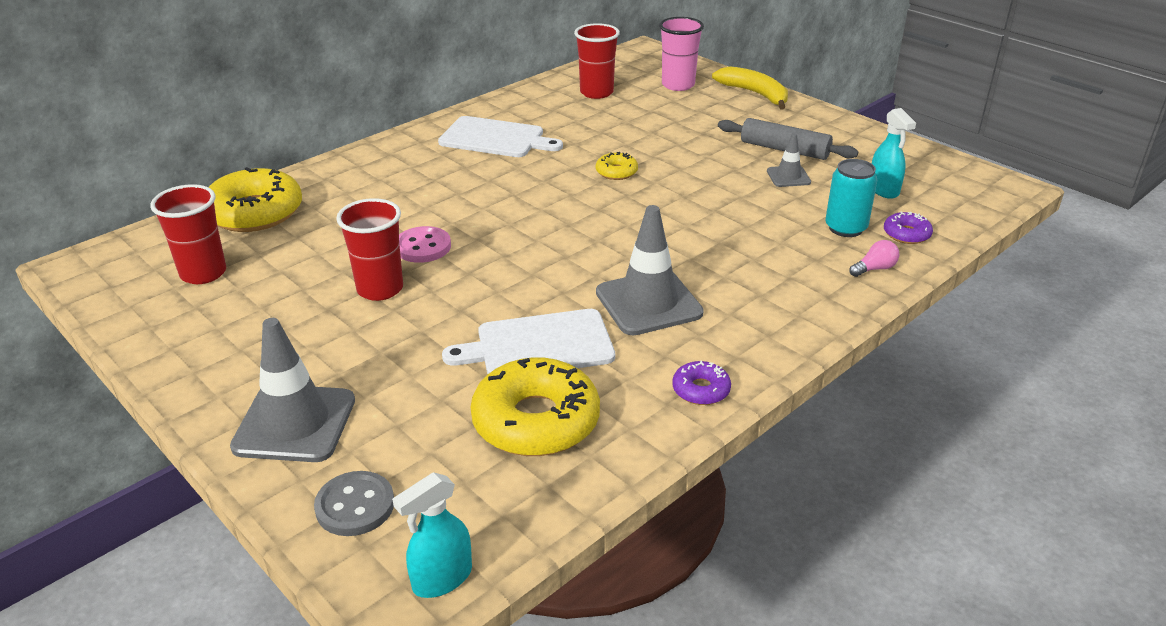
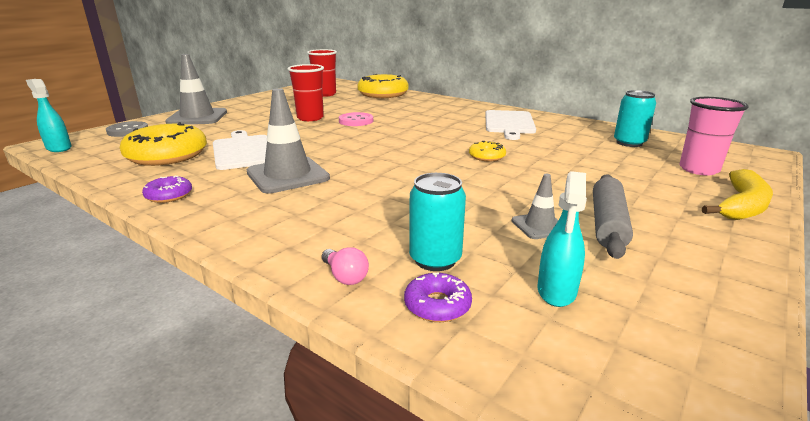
camera: 80 degrees right, 10 degrees down
red cup [574,23,620,99] -> turquoise can [614,90,656,147]
turquoise spray bottle [872,108,916,199] -> turquoise spray bottle turned 45 degrees counterclockwise [538,171,587,307]

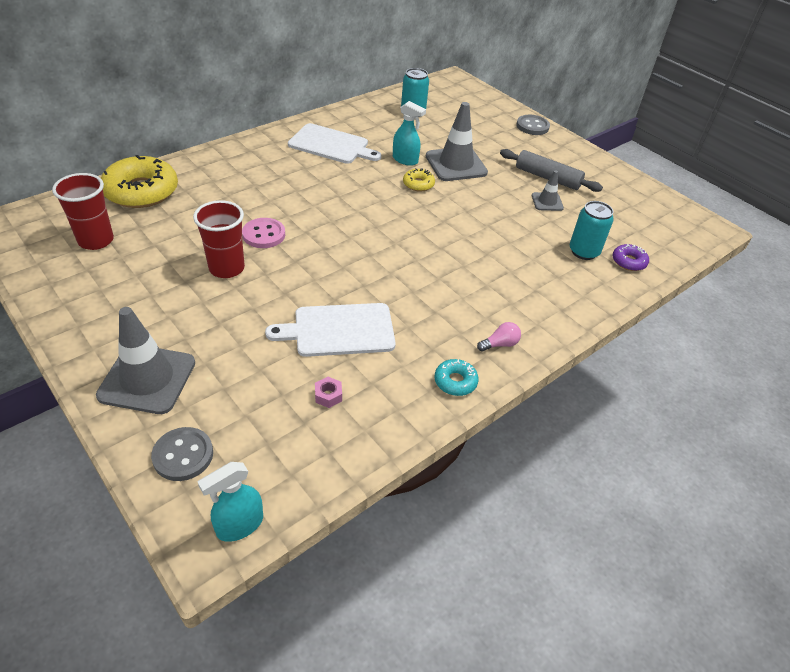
camera: 80 degrees left, 20 degrees up
yellow donut [120,122,207,166] -> pink nut [315,377,342,408]
purple donut [142,176,192,203] -> turquoise donut [434,359,479,396]
grey traffic cone [247,88,330,193] -> grey traffic cone moved to [426,102,488,181]
pink light bulb [322,247,369,285] -> pink light bulb moved to [477,322,521,352]
turquoise spray bottle [538,171,587,307] -> turquoise spray bottle moved to [393,101,426,166]
pink cup [679,97,748,175] -> none
yellow banana [702,169,773,220] -> grey button [516,115,550,135]

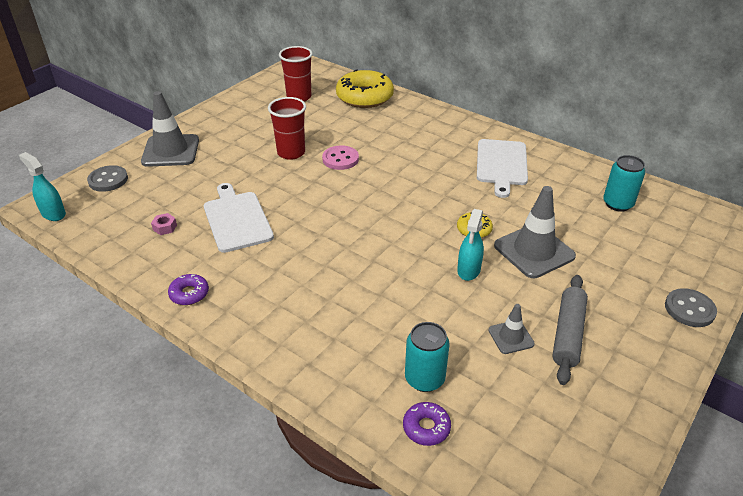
camera: 80 degrees right, 5 degrees down
turquoise spray bottle [393,101,426,166] -> turquoise spray bottle moved to [457,209,484,281]
turquoise donut [434,359,479,396] -> purple donut [168,274,209,305]
pink light bulb [477,322,521,352] -> none

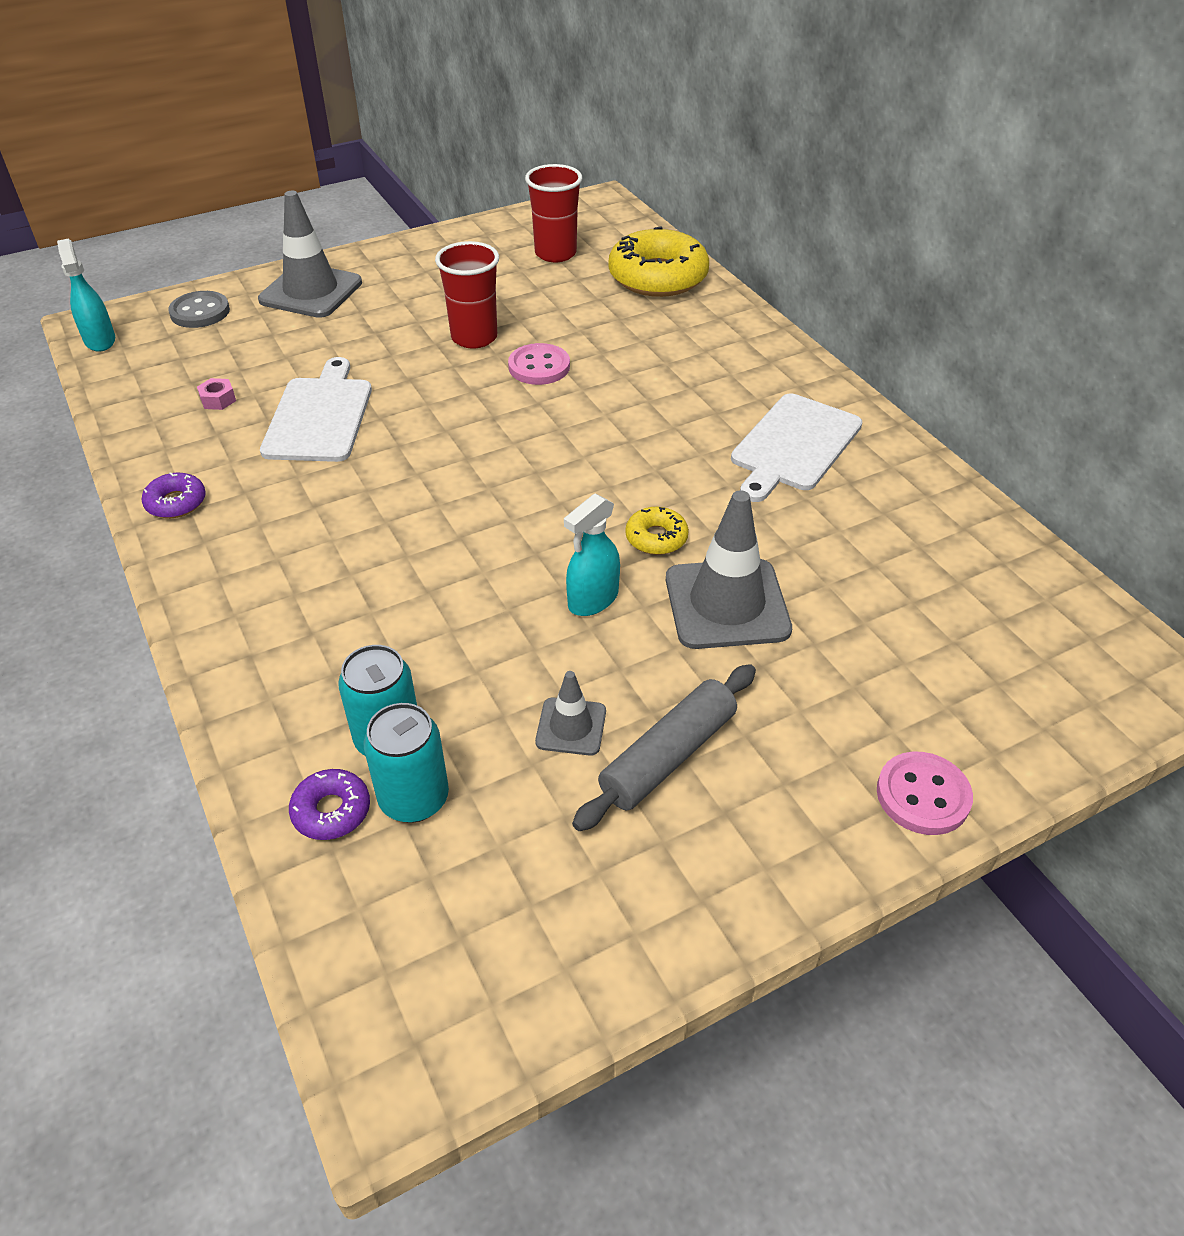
camera: 25 degrees right, 5 degrees up
turquoise can [603,155,645,212] -> turquoise can moved to [363,703,449,823]
grey button [665,288,717,327] -> pink button [877,752,973,835]

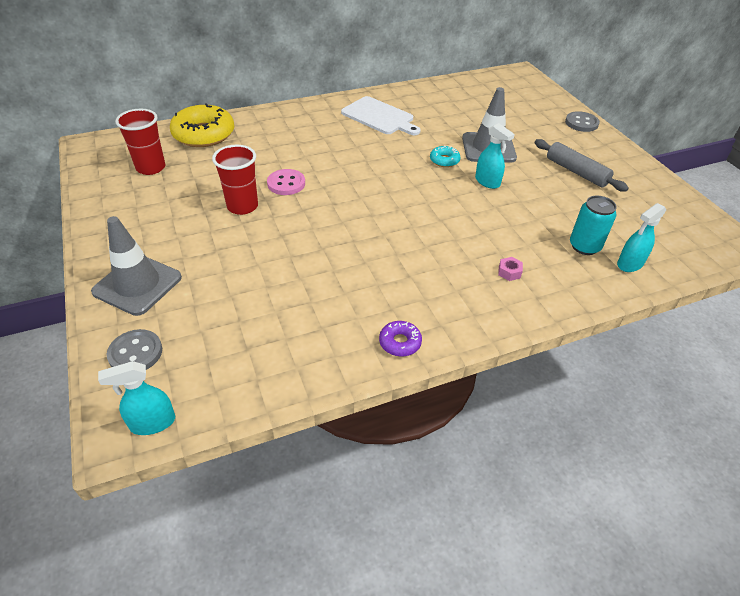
camera: 85 degrees left, 0 degrees up
pink nut [197,378,236,410] -> pink nut moved to [498,257,523,281]
white cutting board [260,357,372,462] -> none
purple donut [289,769,370,840] -> turquoise spray bottle [617,203,666,272]
turquoise can [363,703,449,823] -> none
grey traffic cone [535,671,606,756] -> none
yellow donut [625,507,689,555] -> turquoise donut [430,145,461,167]
pink button [877,752,973,835] -> grey button [565,111,600,132]

